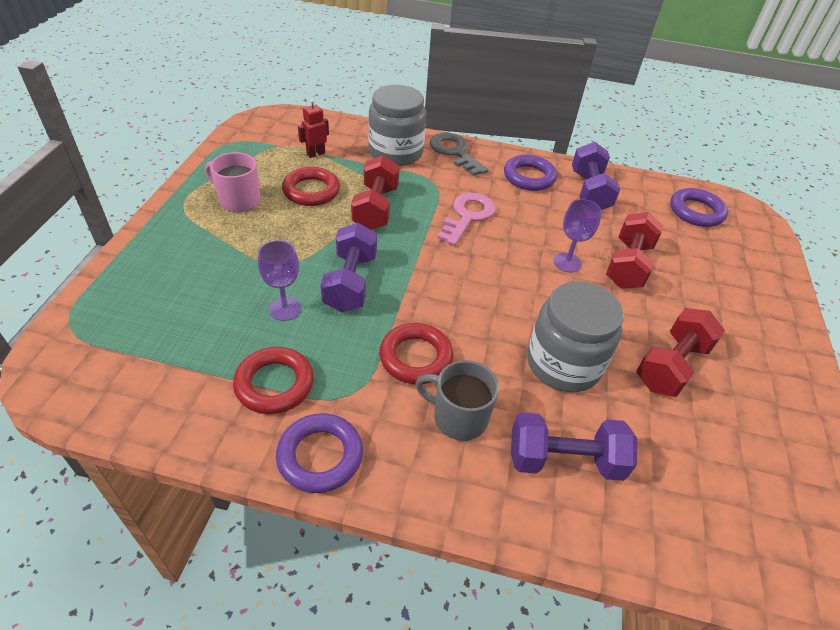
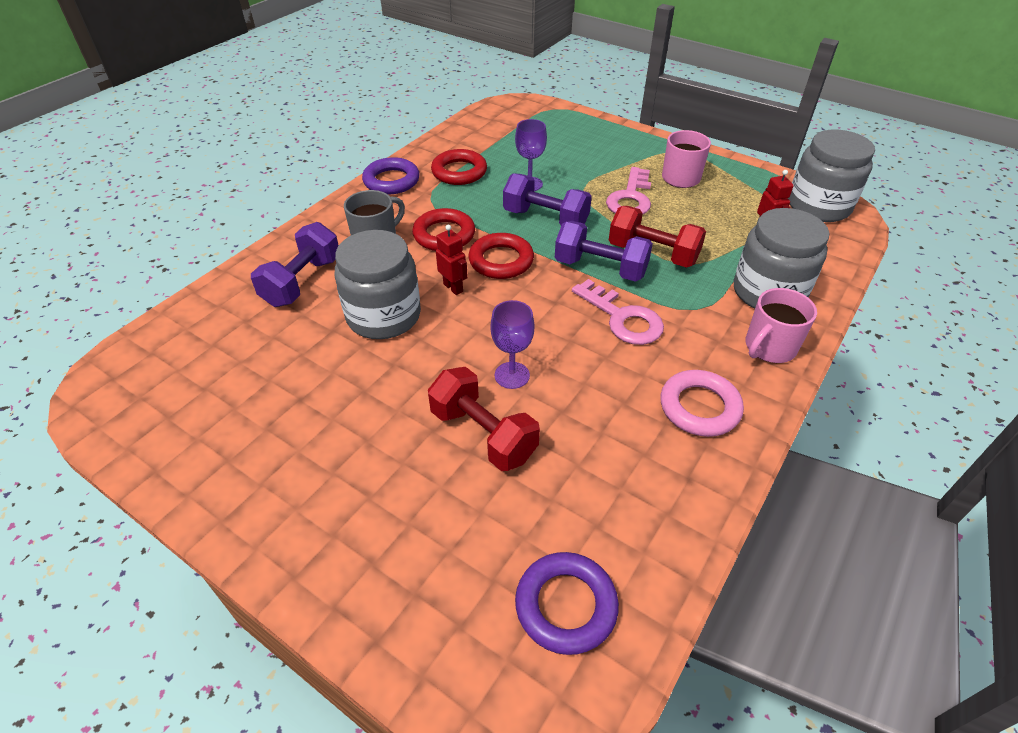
camera: 115 degrees right, 0 degrees up
red ring [282,167,340,206] -> red ring moved to [468,233,534,279]
grey key [430,133,488,176] -> pink mug [746,288,817,363]
purple ring [504,155,557,191] -> pink ring [661,370,744,437]
purple dumbbell [572,142,620,210] -> purple dumbbell moved to [555,221,653,282]
red dumbbell [636,308,725,397] -> none
none -> red robot [436,225,468,295]
none -> pink key [606,167,651,215]
none -> grey jar [788,130,875,222]

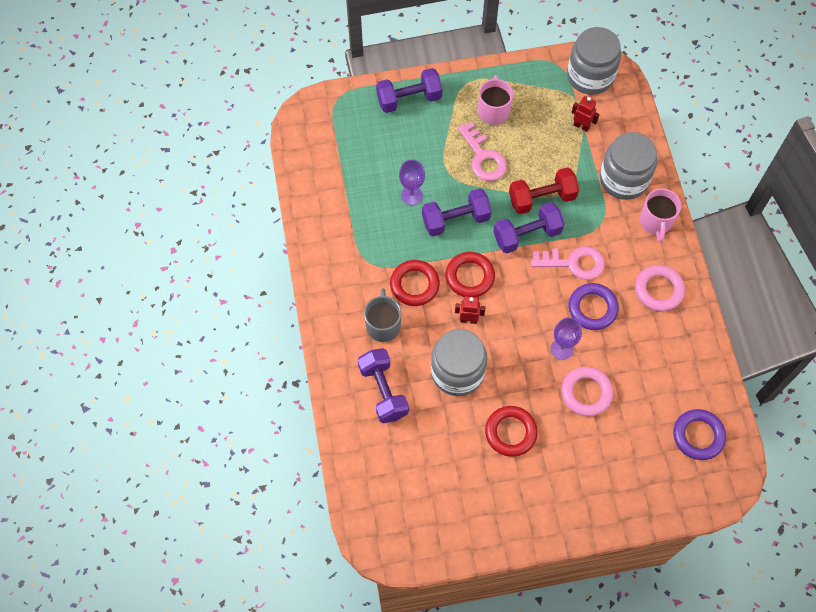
camera: 45 degrees left, 20 degrees up
purple ring [362,157,420,194] -> purple ring moved to [569,283,619,330]
red dumbbell [428,367,540,471] -> pink ring [561,367,613,416]
red ring [431,149,487,185] -> red ring moved to [485,406,538,457]
none -> purple dumbbell [376,68,442,113]

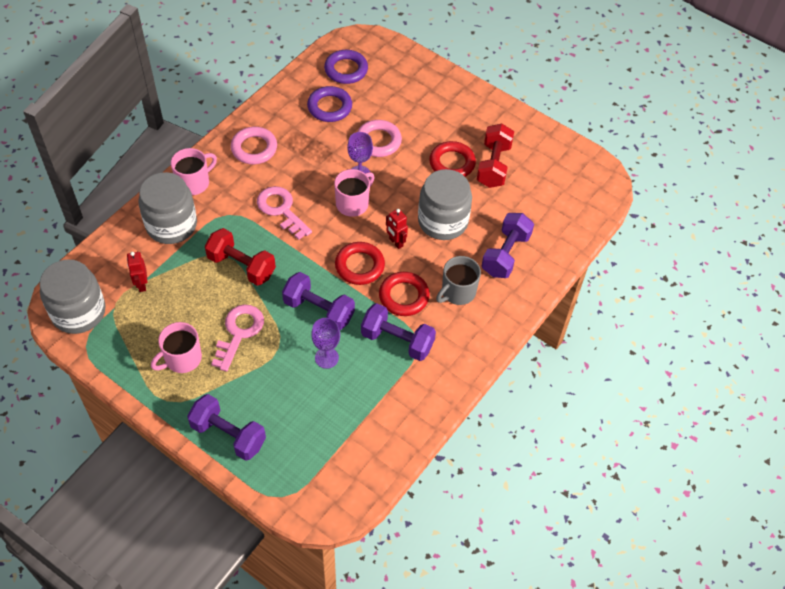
camera: 135 degrees left, 10 degrees down
purple dumbbell [493,202,564,253] -> purple dumbbell moved to [361,303,436,361]
purple ring [569,283,619,330] -> purple ring moved to [307,86,352,122]
none -> pink mug [334,169,375,217]
none -> red dumbbell [477,124,514,188]

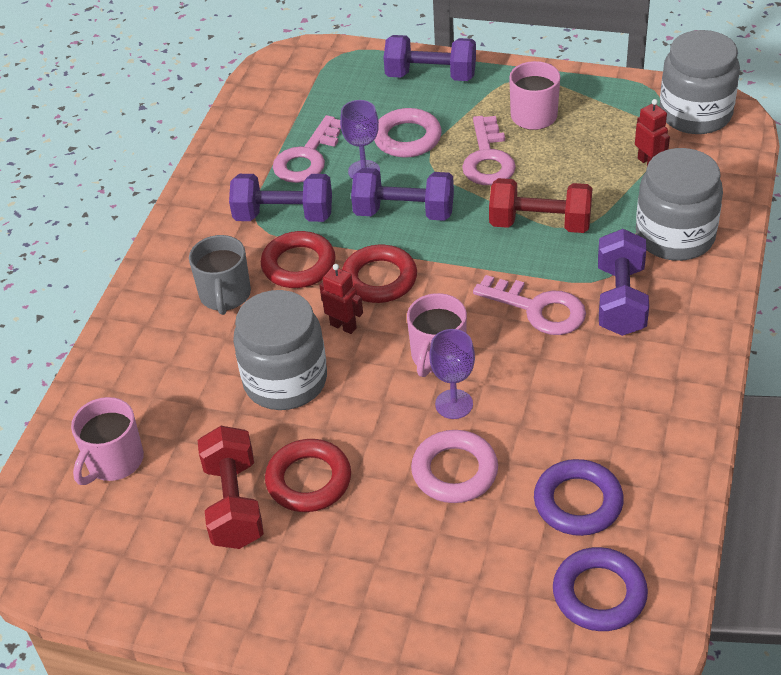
camera: 165 degrees right, 10 degrees down
pink mug [171,148,217,195] -> pink mug moved to [71,397,144,485]
pink ring [231,127,277,164] -> pink ring moved to [374,108,442,158]
grey mug [436,256,481,305] -> grey mug turned 150 degrees clockwise [189,235,251,315]
purple dumbbell [482,213,534,278] -> purple dumbbell moved to [598,229,649,336]
none -> pink key [273,115,341,183]

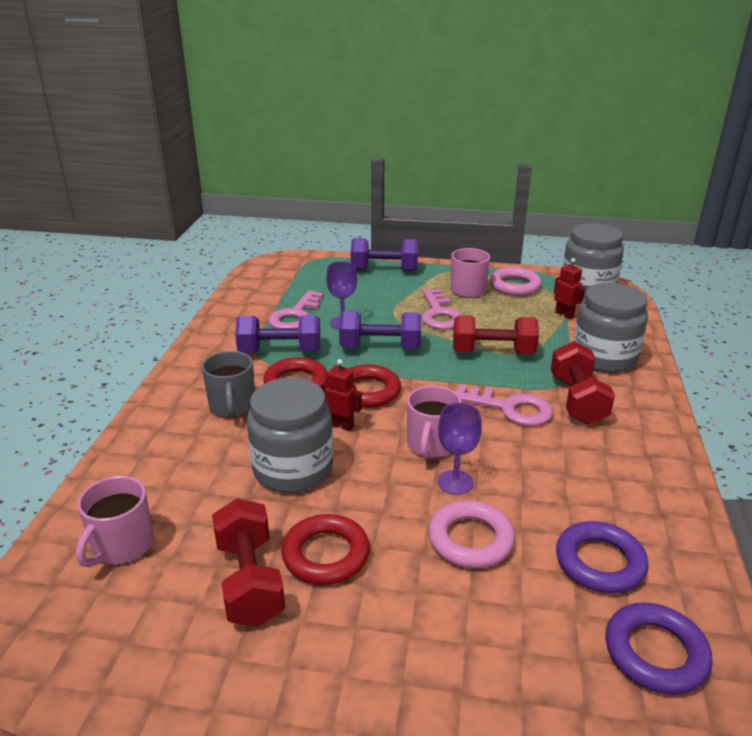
camera: 10 degrees left, 15 degrees down
pink ring [374,108,442,158] -> pink ring moved to [490,267,542,296]
purple dumbbell [598,229,649,336] -> red dumbbell [551,341,615,425]

